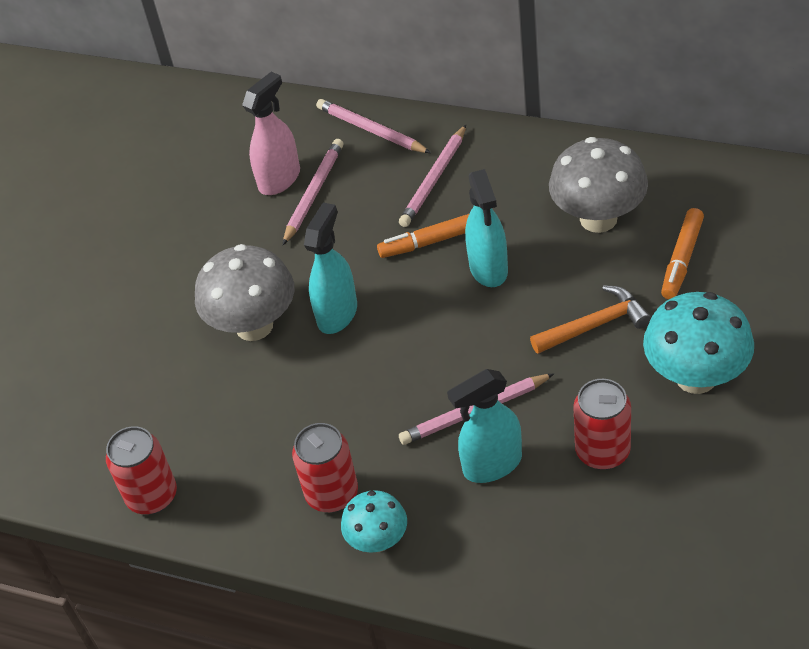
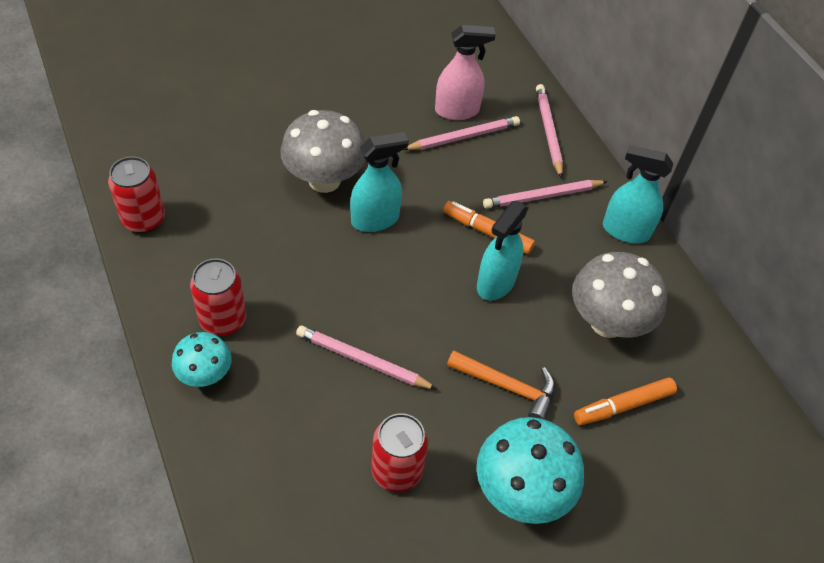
camera: 35 degrees right, 5 degrees up
turquoise spray bottle [447,369,522,483] -> turquoise spray bottle moved to [603,145,674,243]

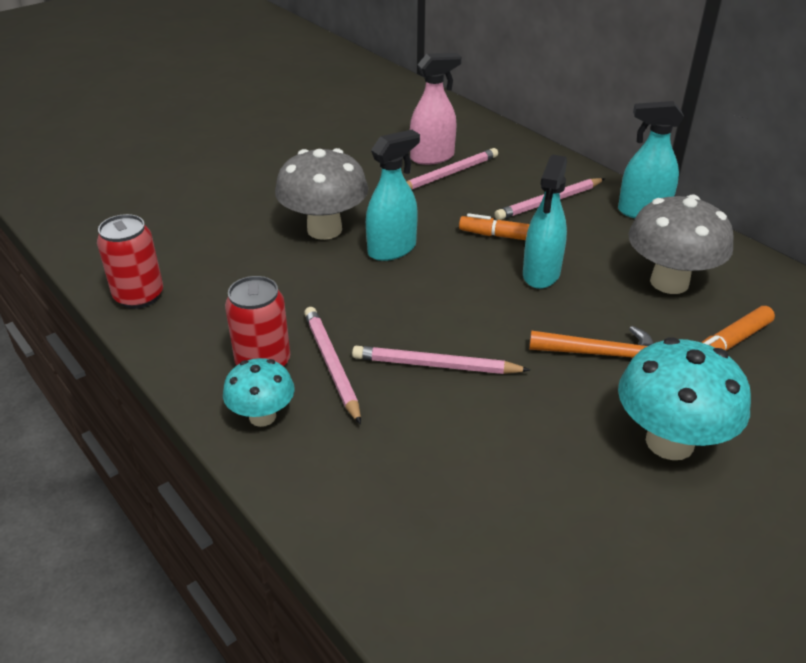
camera: 10 degrees left, 15 degrees down
red can [371,413,428,492] -> none
pink pencil [536,84,563,179] -> pink pencil moved to [304,307,361,425]

